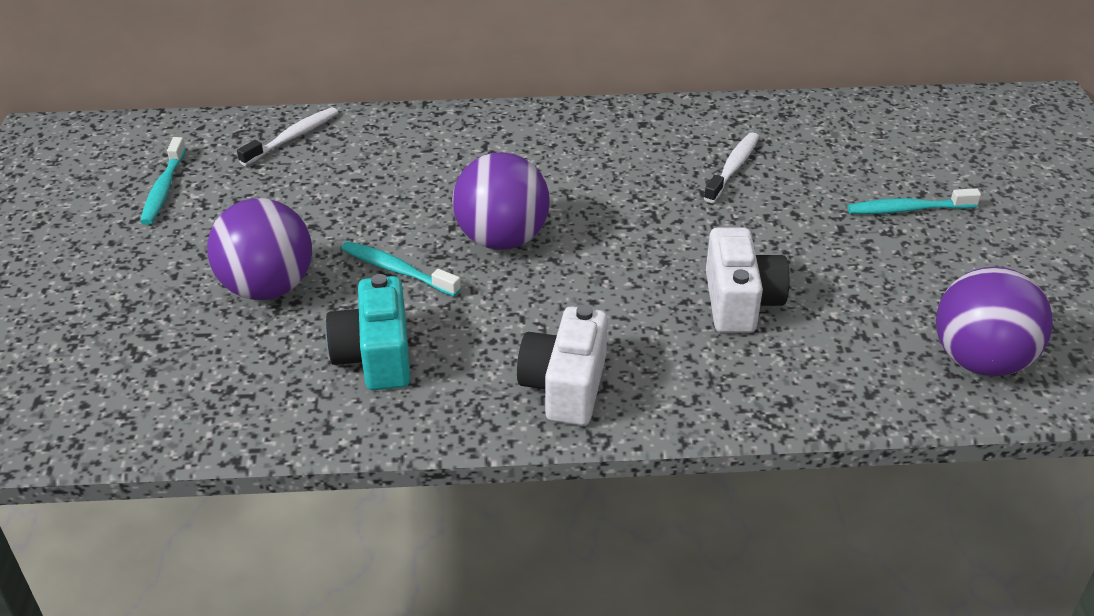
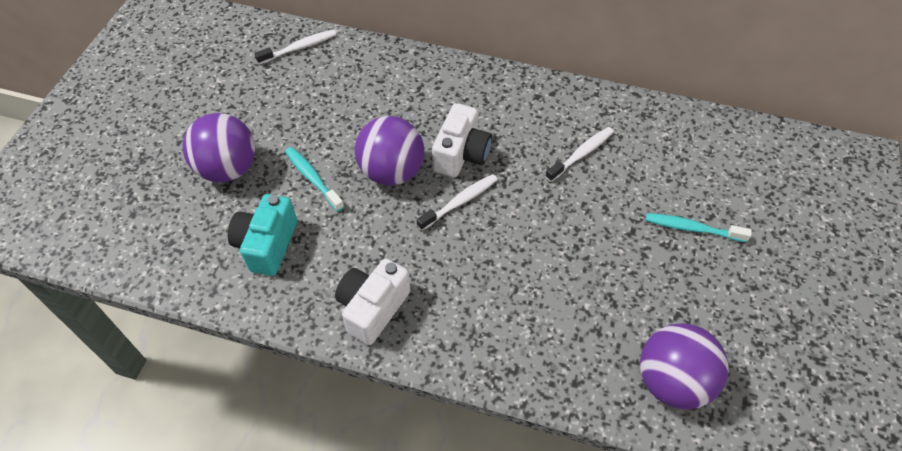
camera: 20 degrees right, 15 degrees up
turquoise toothbrush [140,137,186,225] -> none
white camera [706,227,789,333] -> white camera moved to [432,103,492,177]
none -> white toothbrush [417,174,498,230]

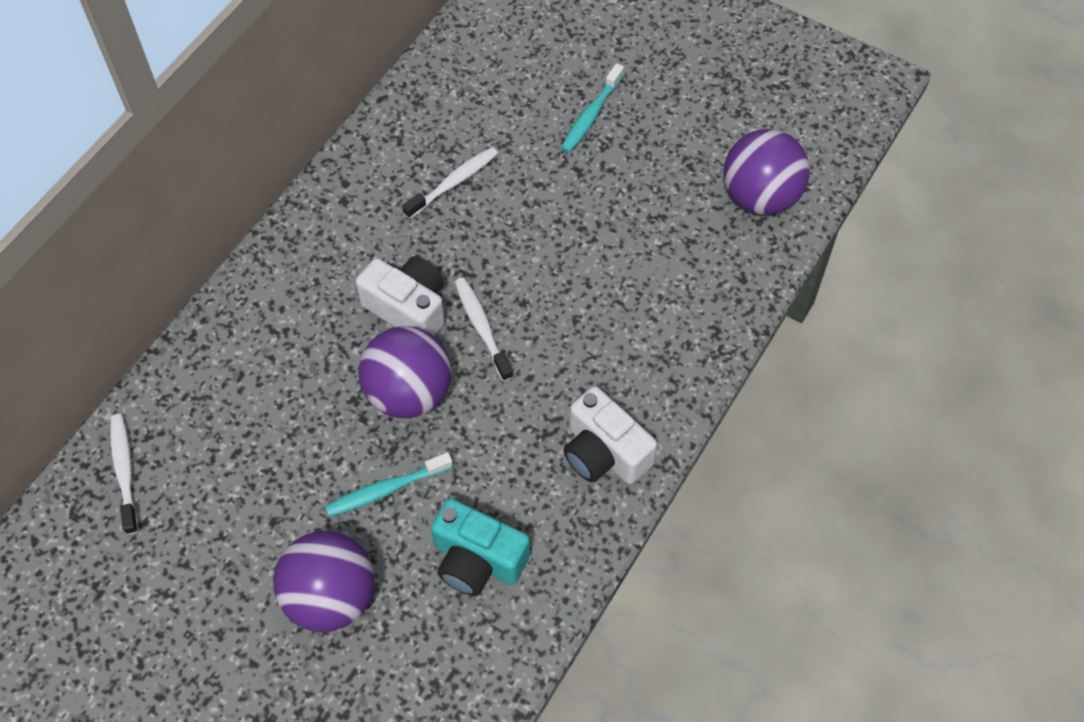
camera: 75 degrees left, 5 degrees up
white toothbrush [545,127,614,182] -> white toothbrush turned 75 degrees clockwise [402,147,498,219]

